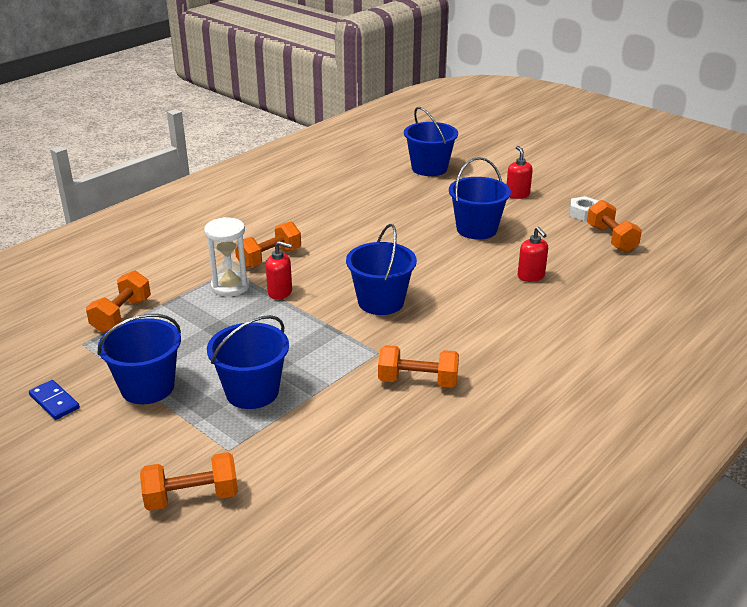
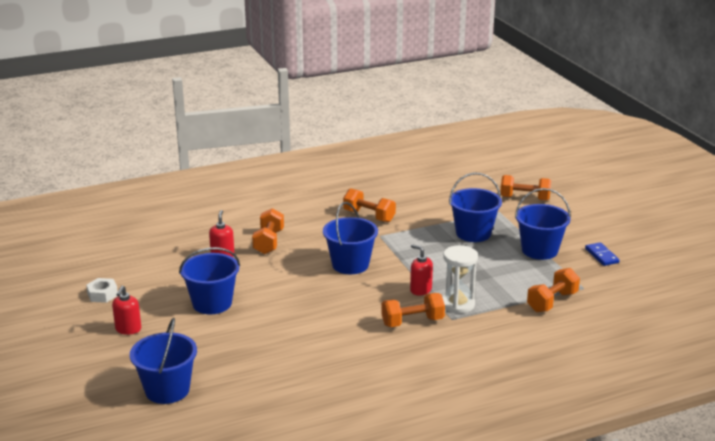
camera: 155 degrees left, 5 degrees down
orange dumbbell [587,200,642,252] -> orange dumbbell moved to [252,208,284,254]

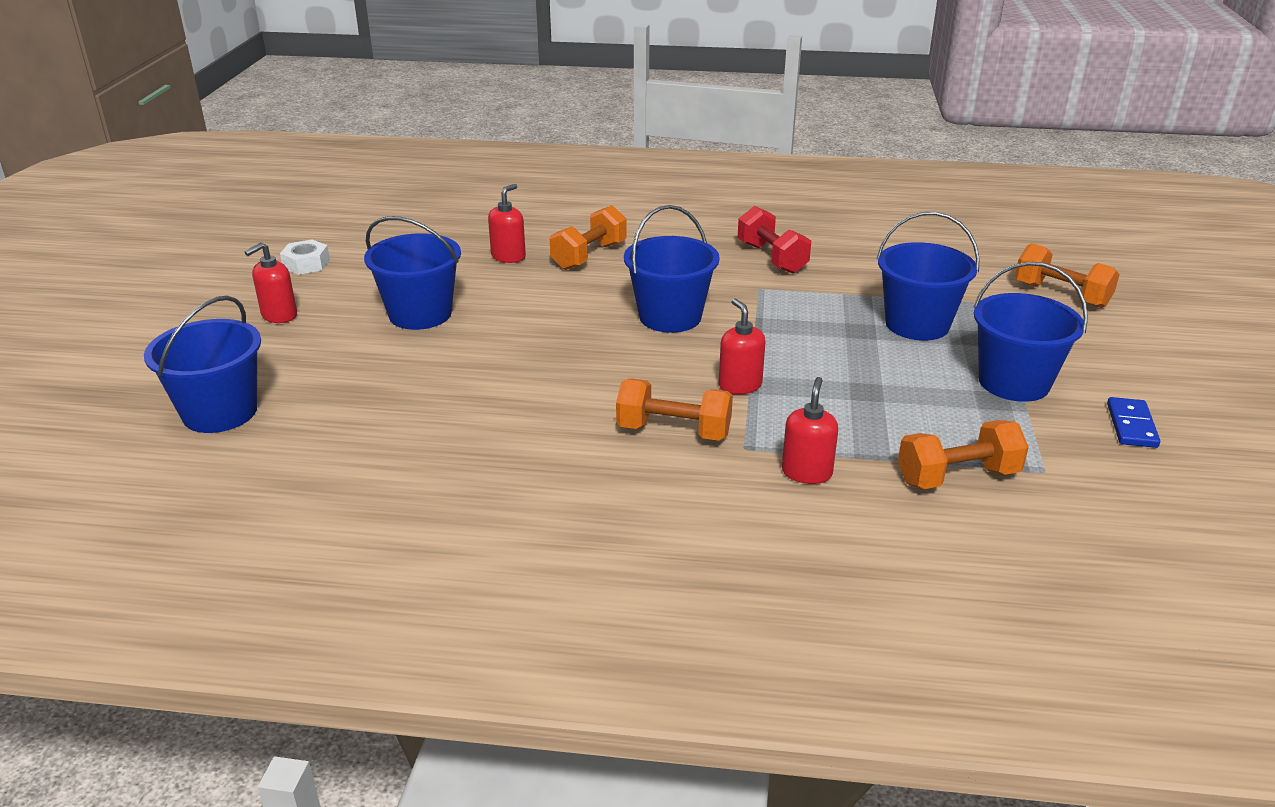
camera: 30 degrees right, 5 degrees up
orange dumbbell [343,188,396,222] -> red dumbbell [737,206,811,274]
white hourglass [442,245,478,314] -> none
none -> red soap dispenser [782,377,838,484]

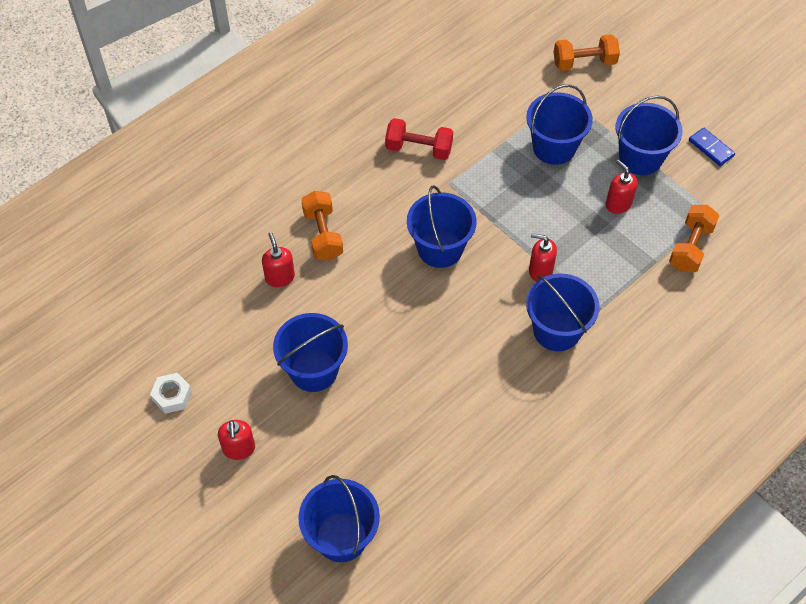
camera: 50 degrees left, 25 degrees up
orange dumbbell [616,379,733,441] -> blue bucket [526,274,600,351]
red soap dispenser [782,377,838,484] -> red soap dispenser moved to [606,160,638,214]

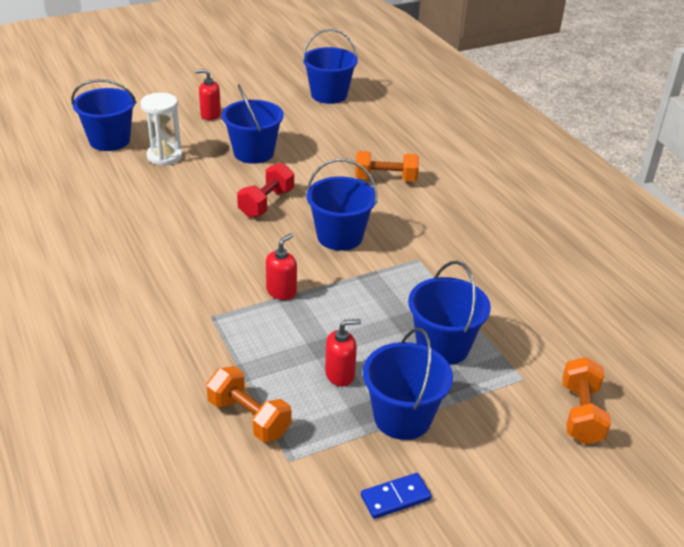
camera: 105 degrees right, 20 degrees down
white nut [150,373,192,414] -> none
red soap dispenser [262,232,295,287] -> none
red dumbbell [385,118,453,160] -> red dumbbell moved to [237,163,294,218]
blue bucket [526,274,600,351] -> blue bucket moved to [303,29,358,104]
none -> white hourglass [140,93,183,166]

